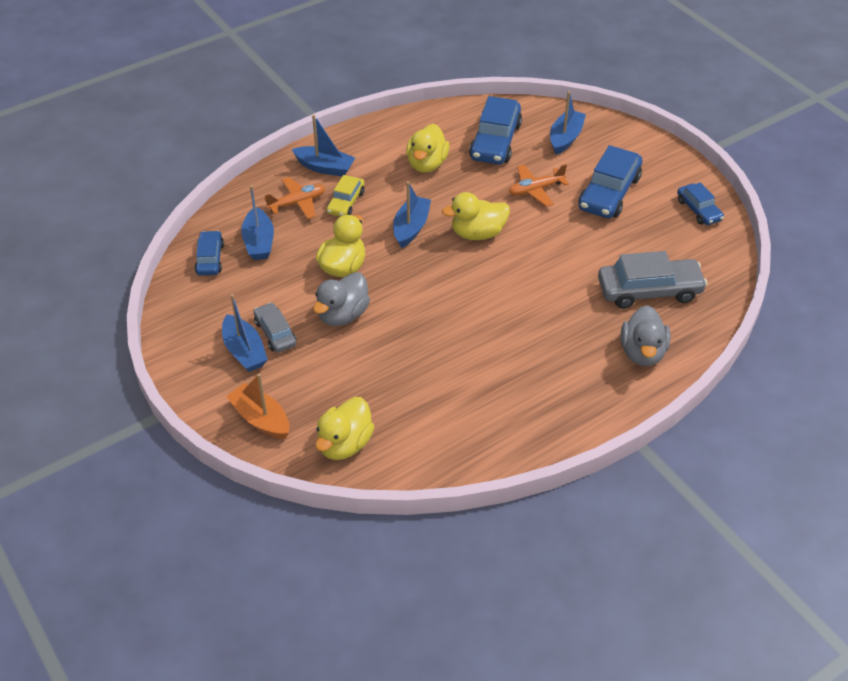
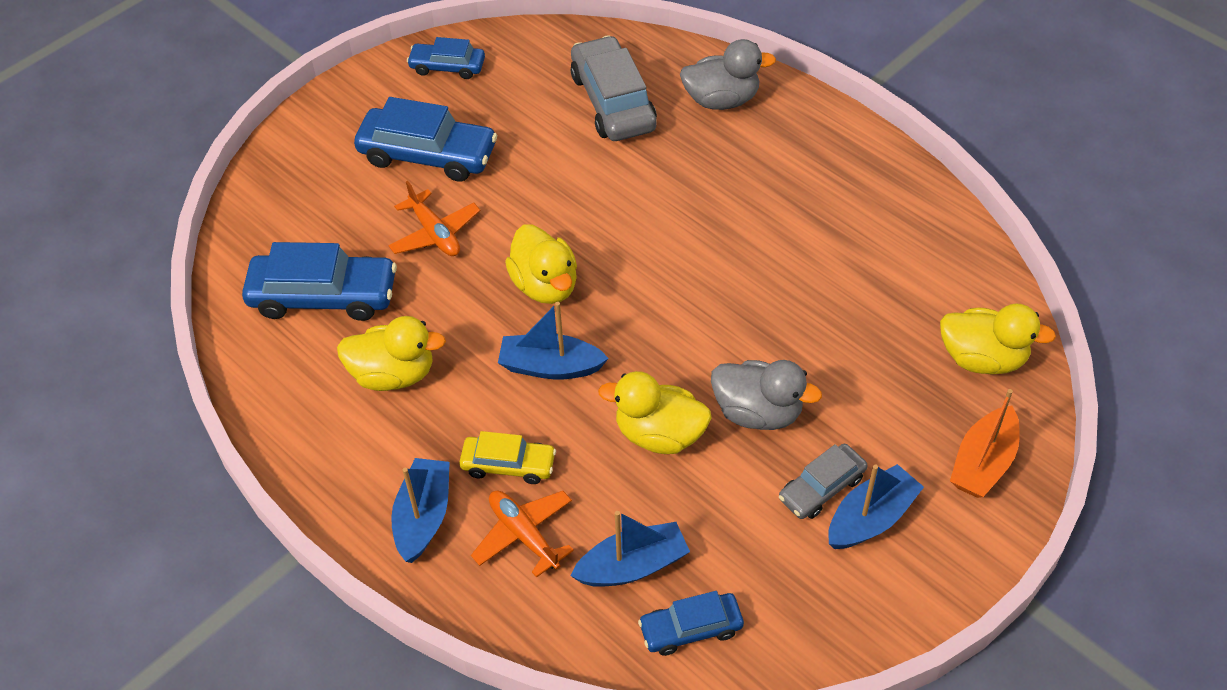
camera: 100 degrees left, 5 degrees up
blue boat [550,91,586,155] -> none
blue car [677,182,724,225] -> blue car turned 135 degrees counterclockwise [407,37,485,79]

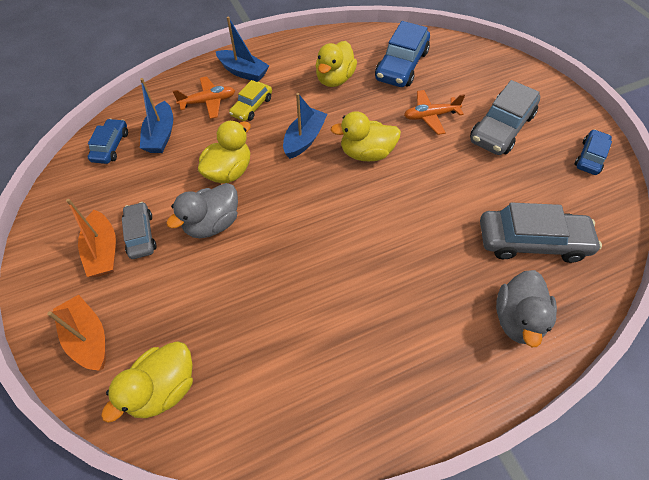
camera: 110 degrees right, 5 degrees up
blue car [354,97,497,182] -> grey car [470,80,540,155]
blue boat [828,464,924,549] -> orange boat [66,199,116,277]

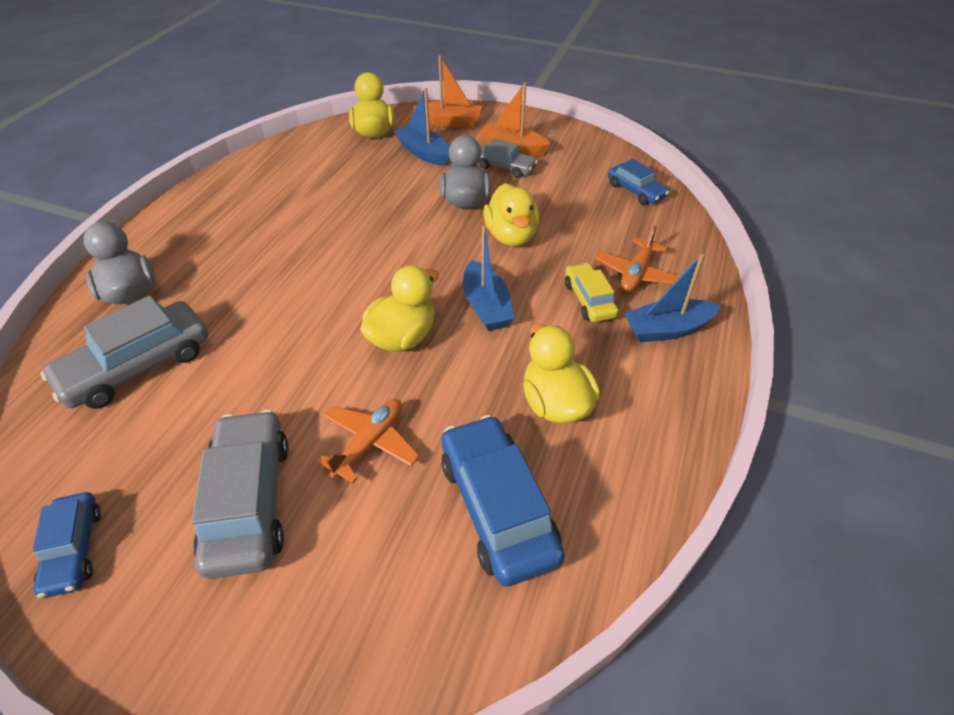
camera: 135 degrees right, 10 degrees down
blue boat [140,78,173,153] -> blue boat moved to [394,88,449,166]

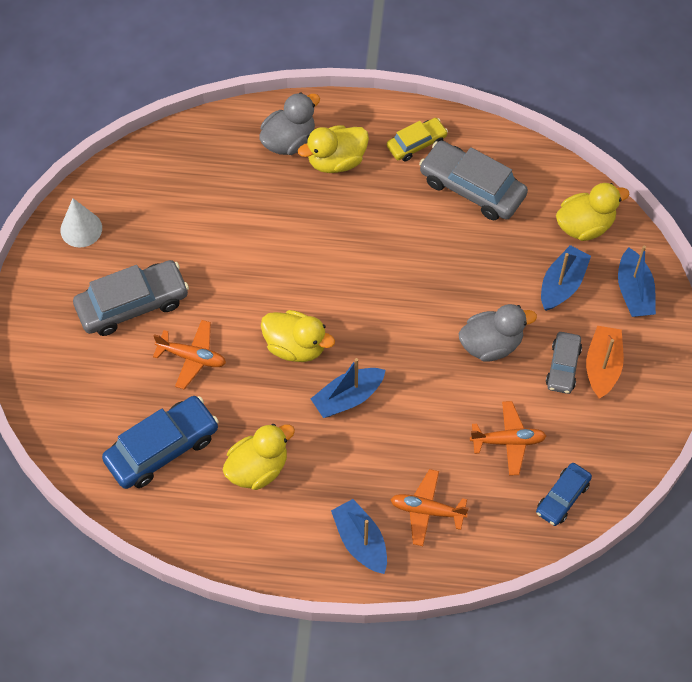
camera: 75 degrees right, 15 degrees up
blue car [33,492,101,598] -> white cone [60,198,102,247]
grey car [40,296,208,409] -> grey car moved to [419,141,528,220]
orange boat [413,55,482,127] -> blue boat [618,245,656,317]
yellow duck [483,183,539,246] -> yellow duck moved to [298,125,369,173]
yellow car [565,263,619,322] -> yellow car moved to [387,118,448,161]
none -> orange plane [470,401,546,476]

